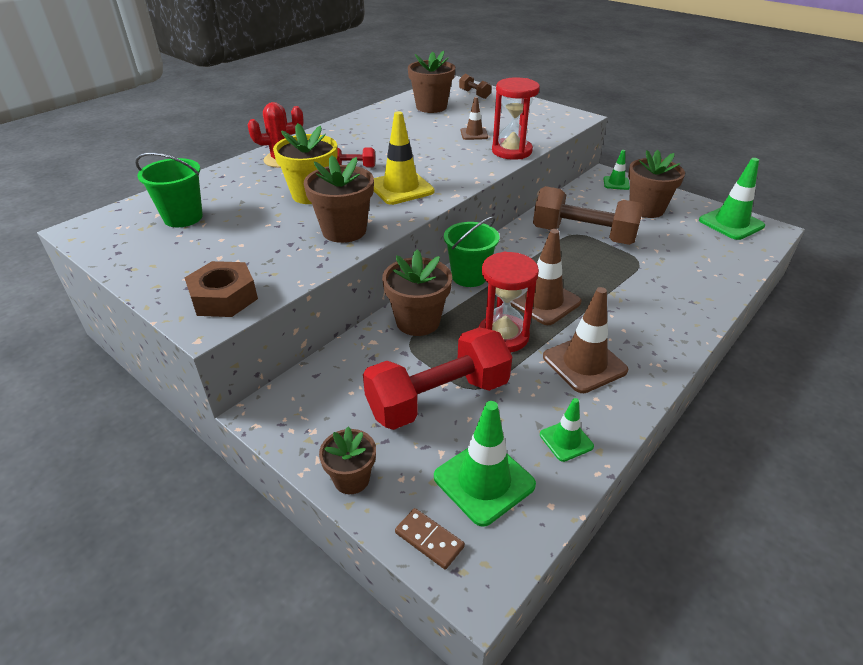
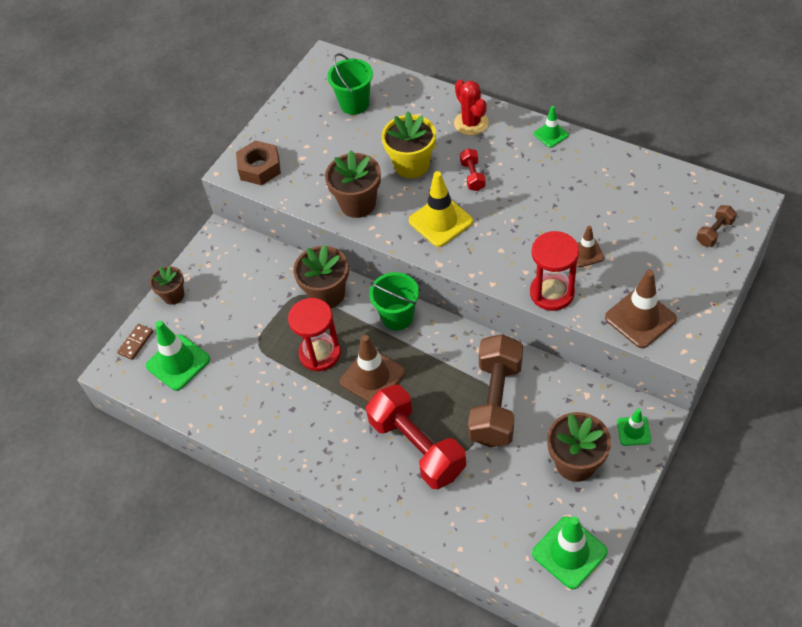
camera: 85 degrees right, 15 degrees up
red dumbbell [363,327,512,430] -> red dumbbell moved to [366,385,466,489]
brown flower pot [408,51,455,113] -> none
green traffic cone [540,398,594,462] -> green traffic cone moved to [534,106,569,148]
brown traffic cone [543,287,628,393] -> brown traffic cone moved to [605,270,677,348]

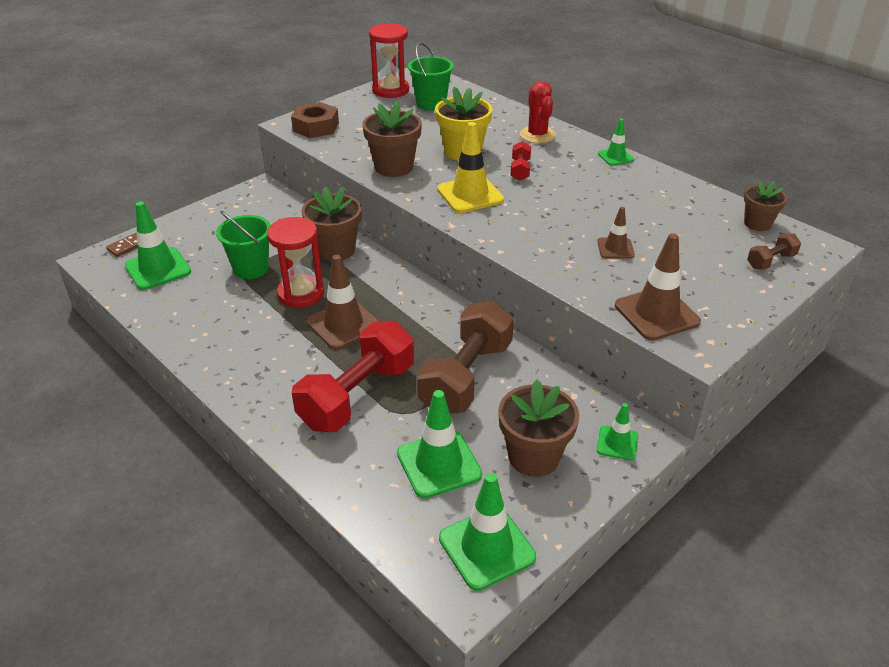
camera: 10 degrees right, 15 degrees down
brown flower pot [150,266,184,305] -> brown flower pot moved to [744,181,787,231]
red dumbbell [366,385,466,489] -> red dumbbell turned 60 degrees clockwise [292,321,414,432]
green bucket [369,272,419,331] -> green bucket moved to [216,211,271,279]
red hourglass [530,231,579,311] -> red hourglass moved to [369,23,409,98]
none -> green traffic cone [397,390,482,498]

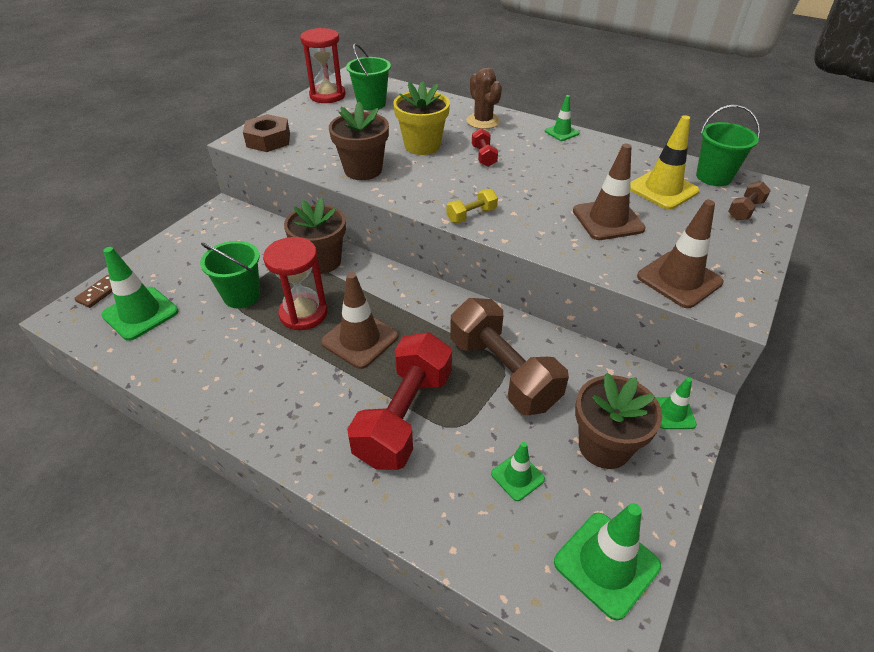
camera: 15 degrees left, 5 degrees up
green traffic cone [397,390,482,498] -> green traffic cone [491,442,545,501], size x0.56
brown dumbbell [417,300,514,414] -> brown dumbbell turned 45 degrees counterclockwise [450,298,569,415]
yellow traffic cone [437,122,504,213] -> yellow traffic cone moved to [630,115,699,210]
red cactus [520,81,556,143] -> brown cactus [466,68,502,129]
brown traffic cone [598,207,635,259] -> brown traffic cone [573,144,646,240], size x1.77
brown flower pot [744,181,787,231] -> green bucket [696,105,760,186]
none -> yellow dumbbell [446,189,498,223]

